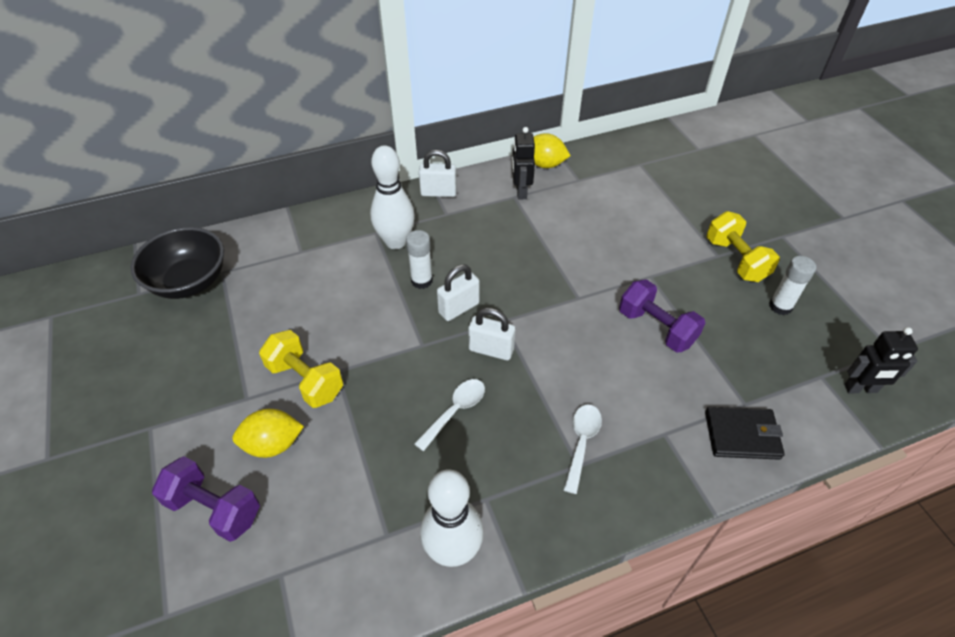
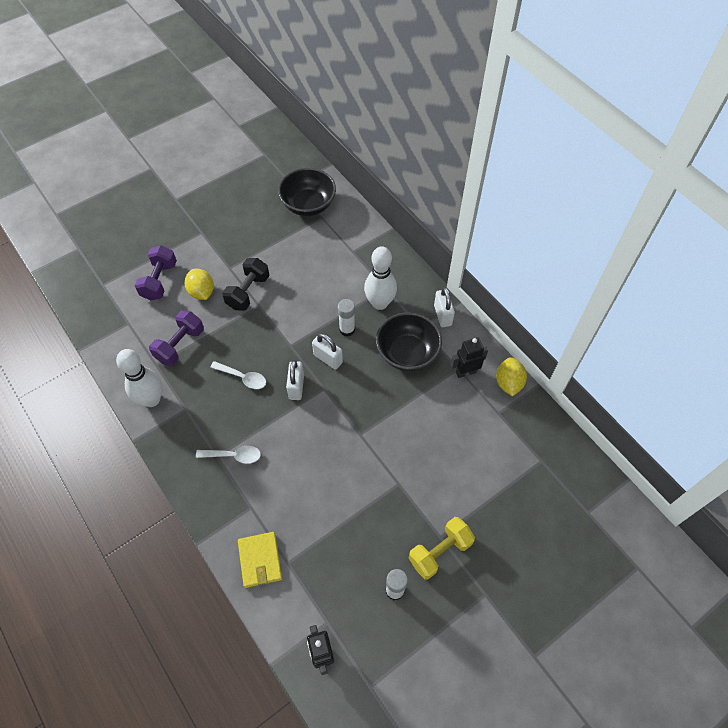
camera: 75 degrees right, 10 degrees up
yellow dumbbell [259,330,343,408] -> black dumbbell [222,258,270,311]
purple dumbbell [619,279,705,352] -> purple dumbbell moved to [149,310,204,366]
black wallet [705,407,785,460] -> yellow wallet [238,532,282,588]
none -> black bowl [376,312,442,371]

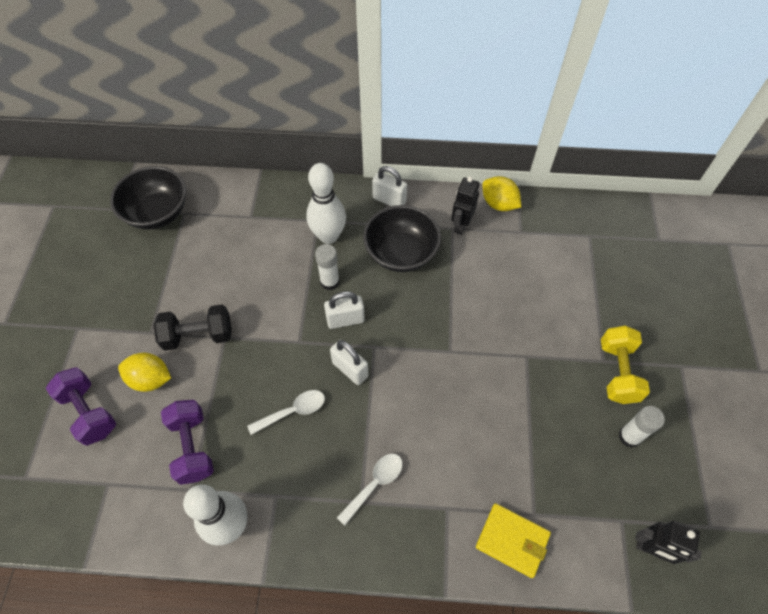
camera: 50 degrees left, 0 degrees up
black dumbbell [222,258,270,311] -> black dumbbell turned 75 degrees counterclockwise [153,305,232,351]

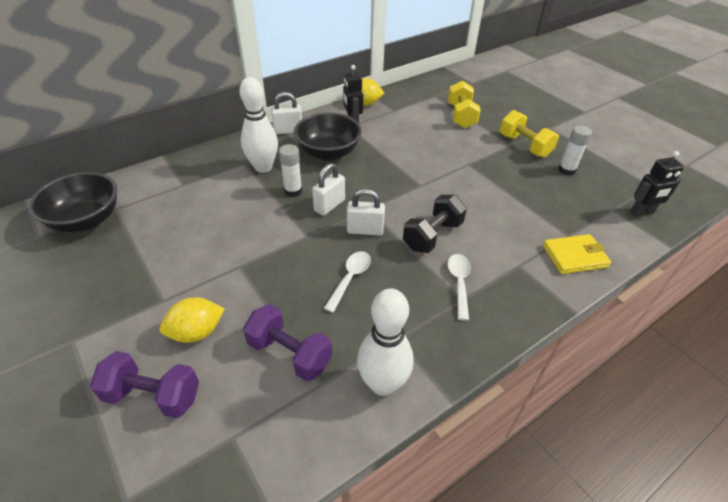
camera: 40 degrees left, 15 degrees down
black dumbbell [153,305,232,351] -> black dumbbell moved to [403,195,467,253]
none -> yellow dumbbell [448,81,481,128]

